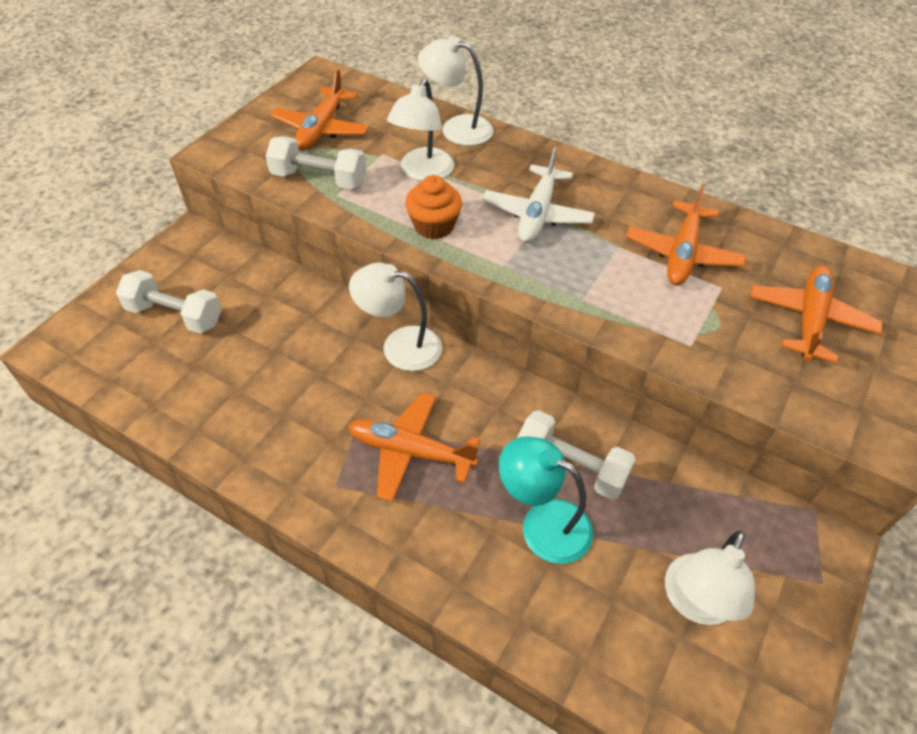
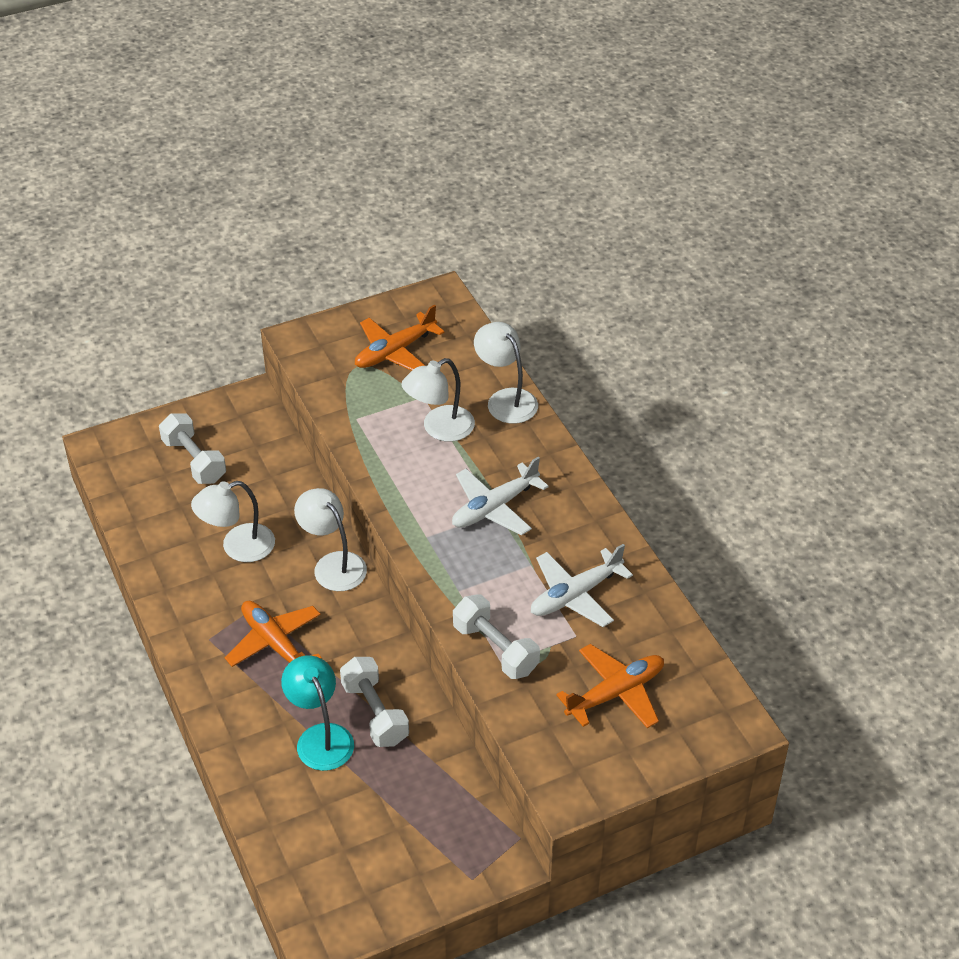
camera: 35 degrees right, 5 degrees down
white dumbbell [266,136,366,189] -> white dumbbell moved to [453,594,540,679]
orange cupcake [405,175,462,239] -> none
orange plane [626,184,746,285] -> white plane [531,544,633,627]
white lamp [665,530,755,625] -> white lamp moved to [191,481,275,562]

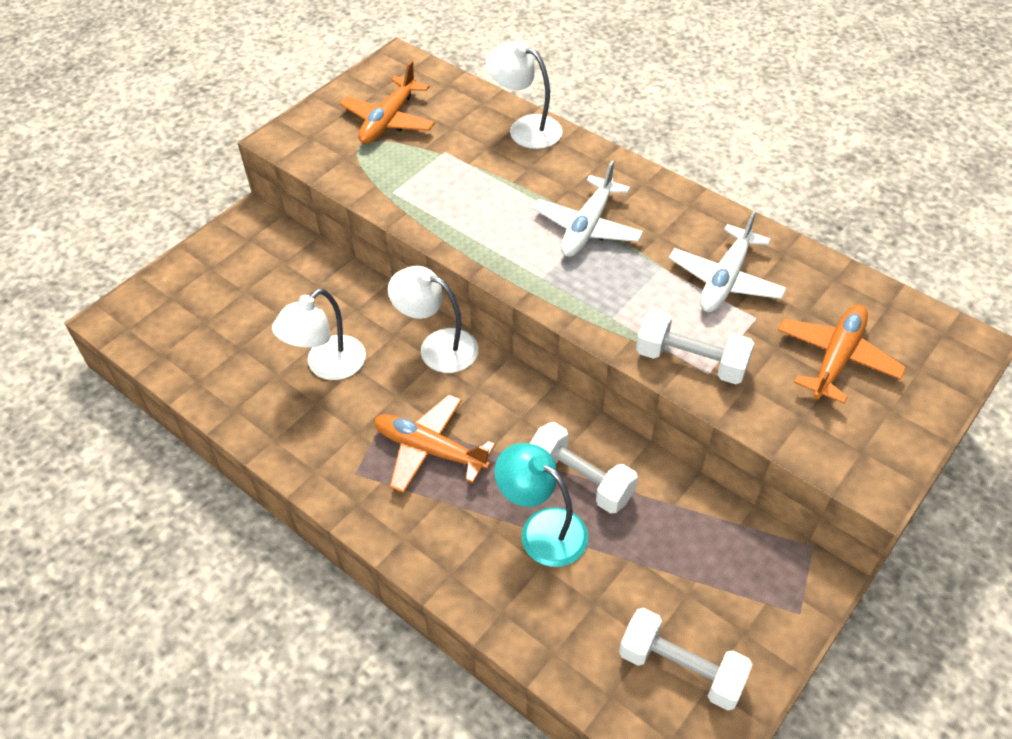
camera: 25 degrees left, 5 degrees up
white dumbbell [159,414,226,484] -> white dumbbell moved to [619,608,753,711]
white lamp [401,358,475,442] -> none

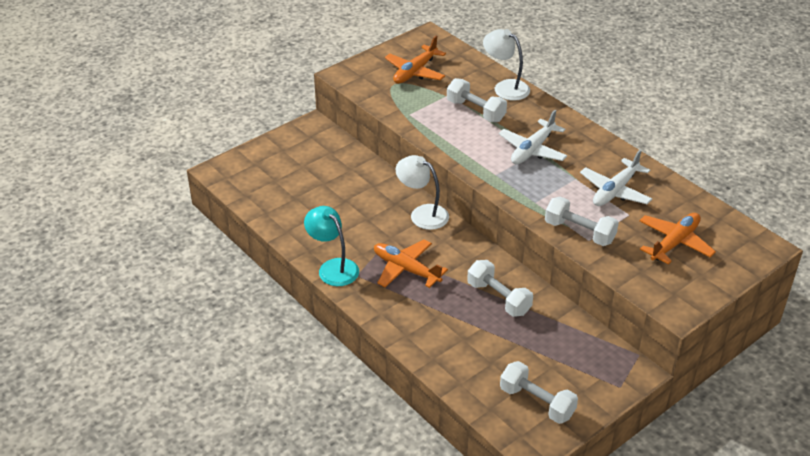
camera: 10 degrees right, 10 degrees down
white lamp [272,288,366,380] -> none
turquoise lamp [494,443,588,567] -> turquoise lamp moved to [304,206,359,286]
none -> white dumbbell [447,78,507,122]

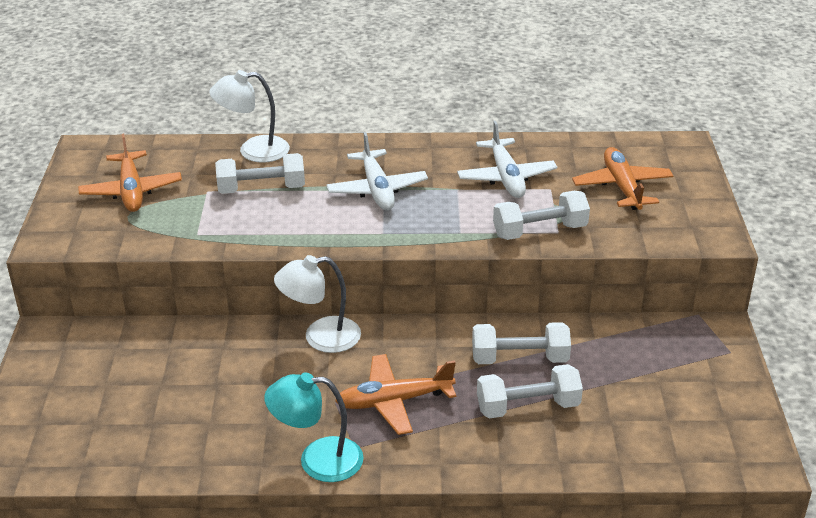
camera: 50 degrees left, 5 degrees down
white dumbbell [500,361,578,424] -> white dumbbell moved to [477,364,583,418]

